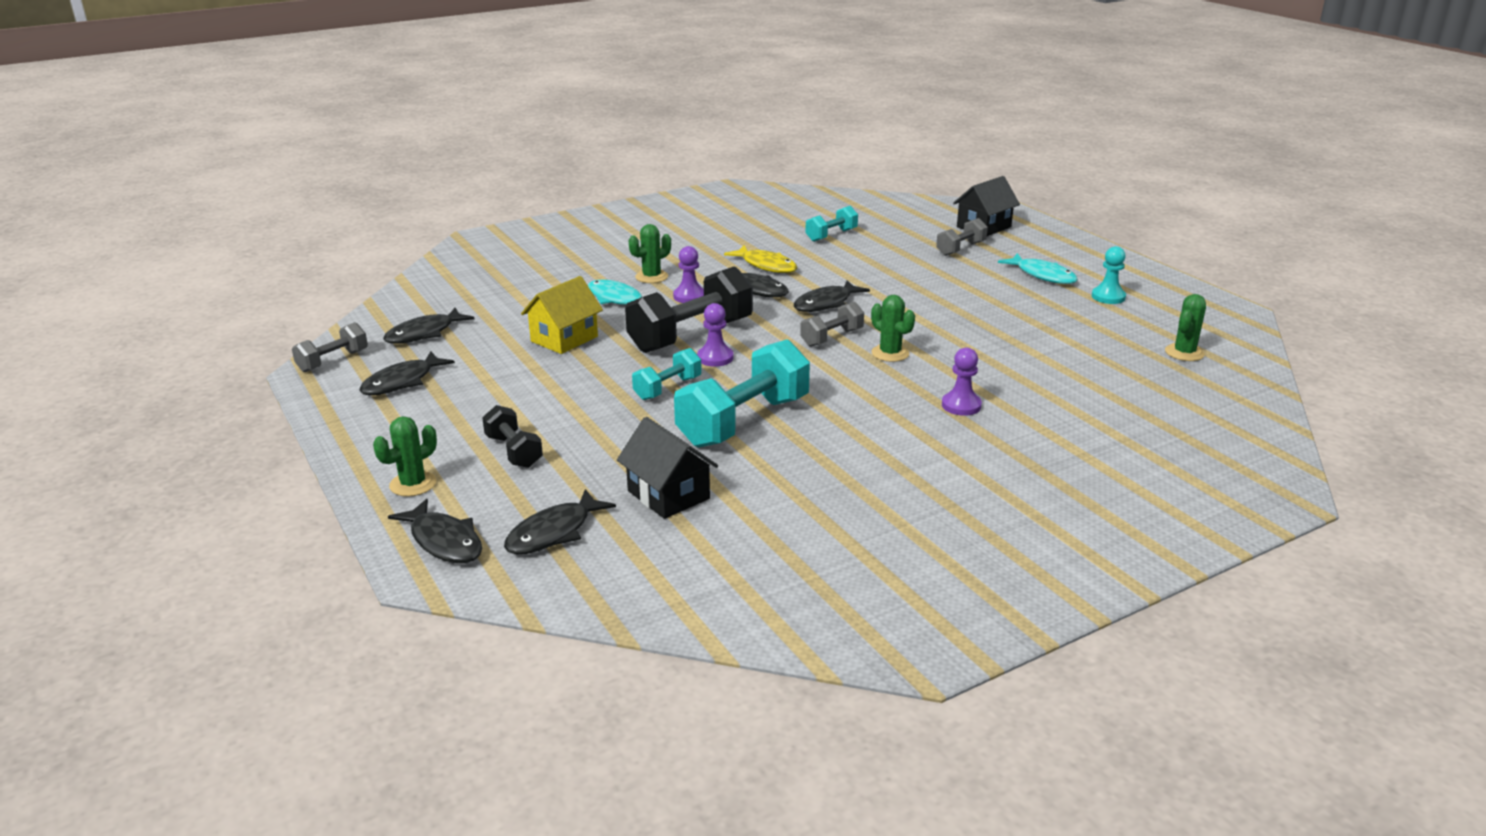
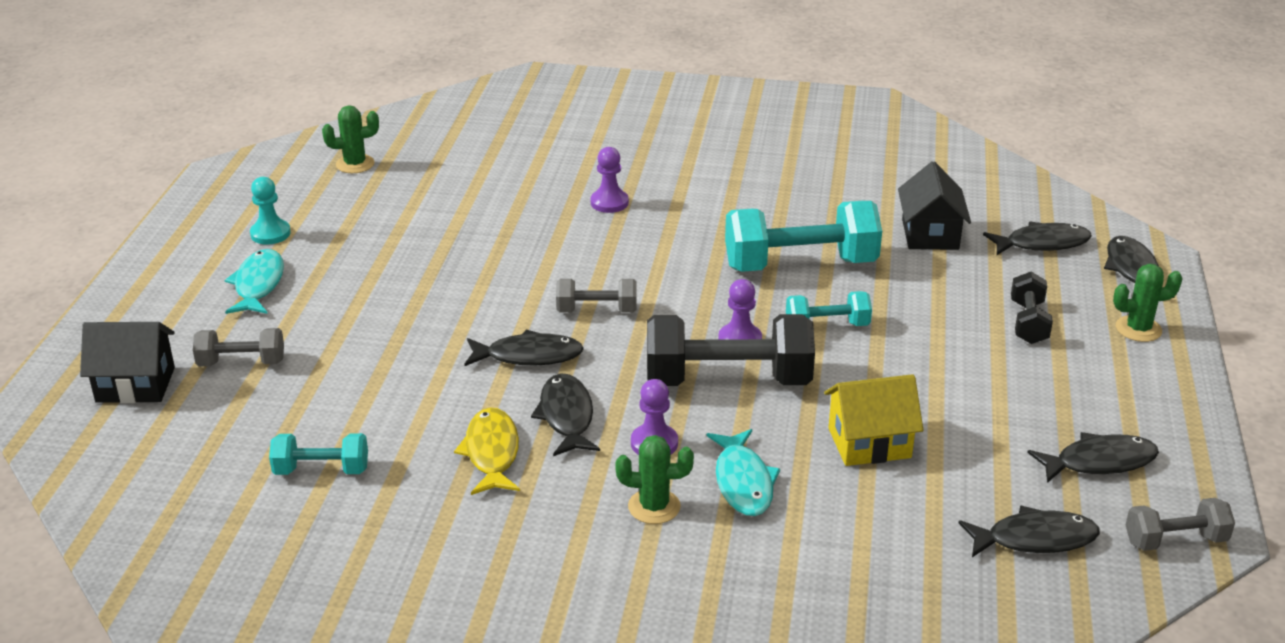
camera: 140 degrees left, 5 degrees up
green cactus [871,295,915,362] -> none

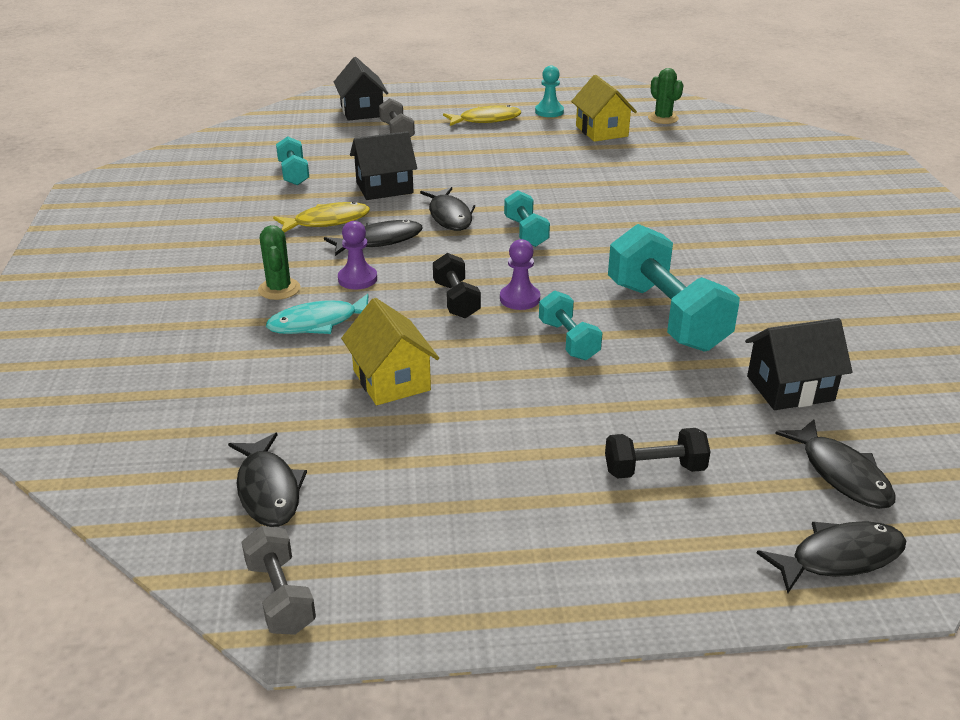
camera: 75 degrees right, 0 degrees up
turquoise fish [225,249,284,314] -> yellow fish [443,105,521,126]
grey dumbbell [556,279,637,313] -> turquoise dumbbell [504,190,550,247]
purple pawn [591,147,629,213] -> none
black dumbbell [647,314,815,386] -> black dumbbell [433,253,481,318], size x0.52
black fish [1027,432,1159,483] -> none
green cactus [1113,264,1183,342] -> none
none -> black house [350,131,417,200]
none -> yellow house [571,75,637,142]

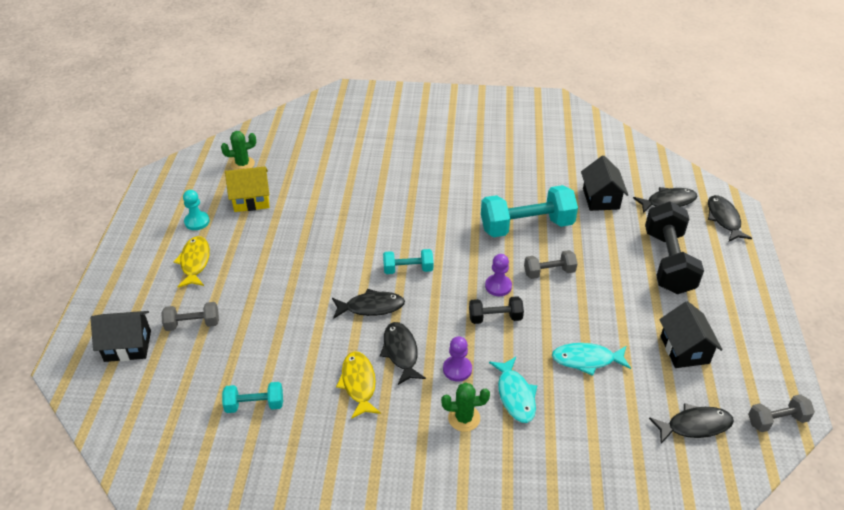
camera: 80 degrees left, 10 degrees up
yellow house [341,298,439,405] -> turquoise fish [552,343,631,376]
black house [350,131,417,200] -> black house moved to [659,301,723,368]
turquoise dumbbell [539,290,603,360] -> grey dumbbell [524,250,578,279]
black dumbbell [605,428,710,478] -> black dumbbell [645,201,704,294], size x1.92

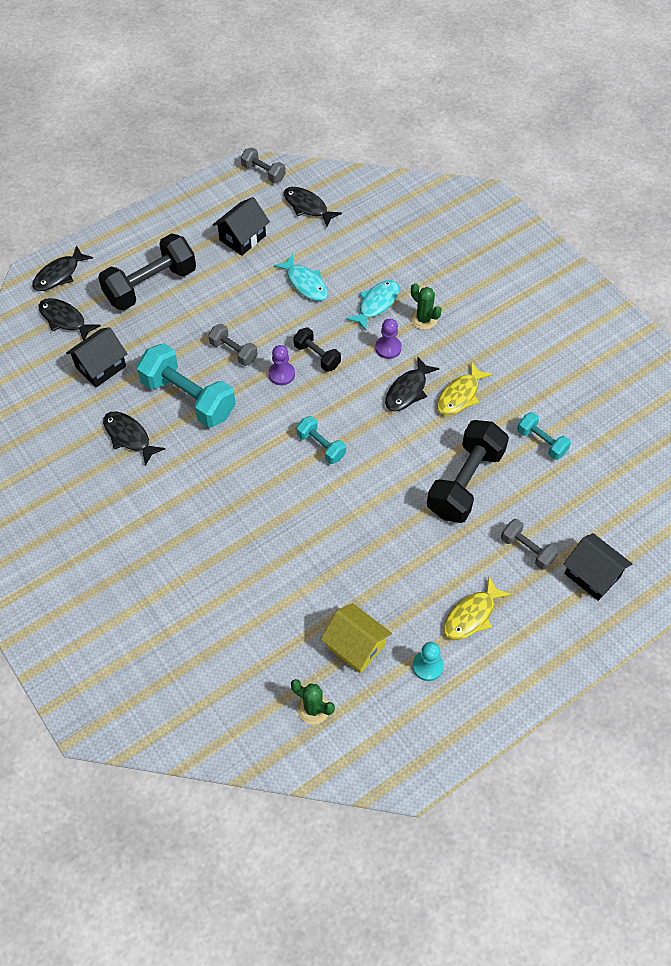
camera: 130 degrees left, 15 degrees up
black fish [332,289,405,319] -> black fish moved to [103,412,165,466]
none -> black dumbbell [427,420,509,523]

